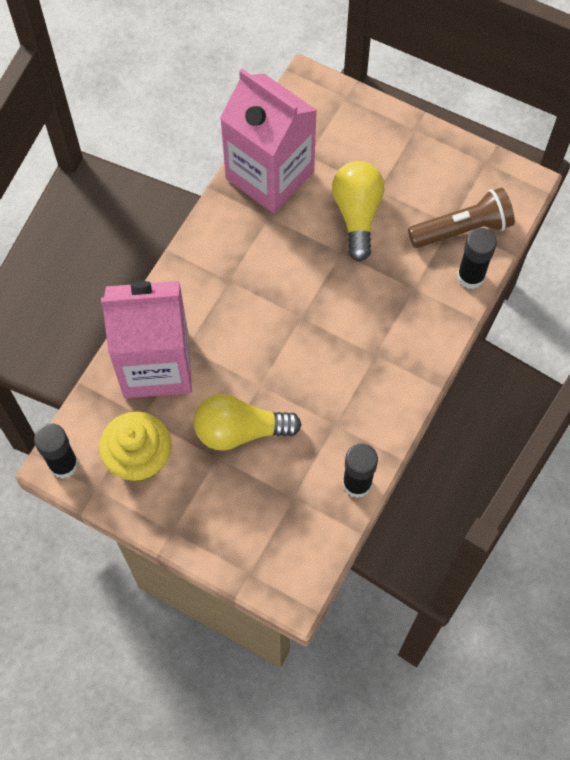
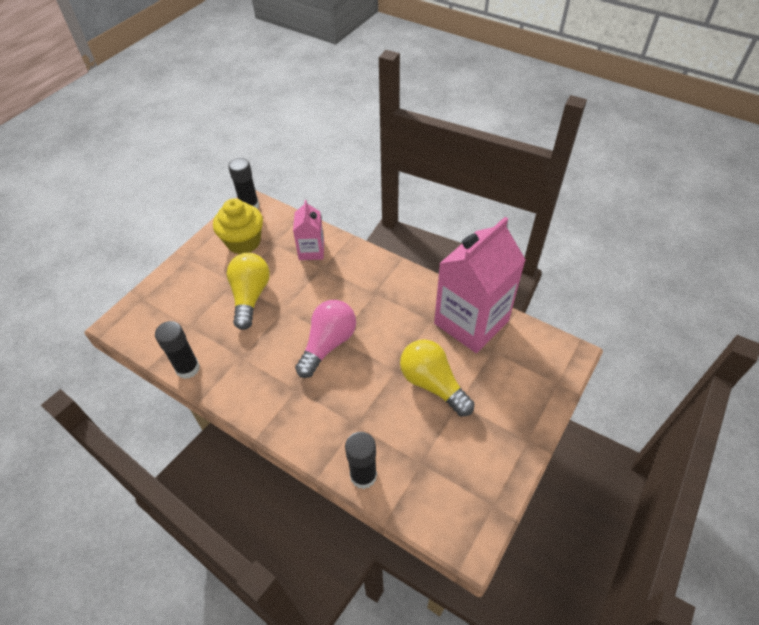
camera: 95 degrees right, 15 degrees down
pink carton [101,281,192,398] -> pink carton [293,200,324,260], size x0.51
yellow light bulb [332,161,385,261] -> yellow light bulb turned 135 degrees counterclockwise [400,339,475,416]
brown flashlight [408,188,515,248] -> none
none -> pink light bulb [295,300,356,378]

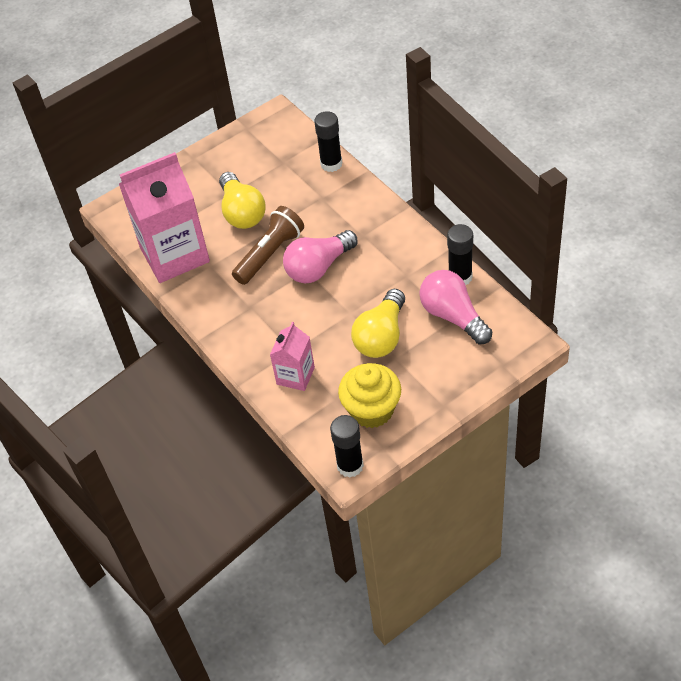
camera: 155 degrees left, 0 degrees up
none -> brown flashlight [232,206,304,285]
none -> pink light bulb [419,270,492,345]

